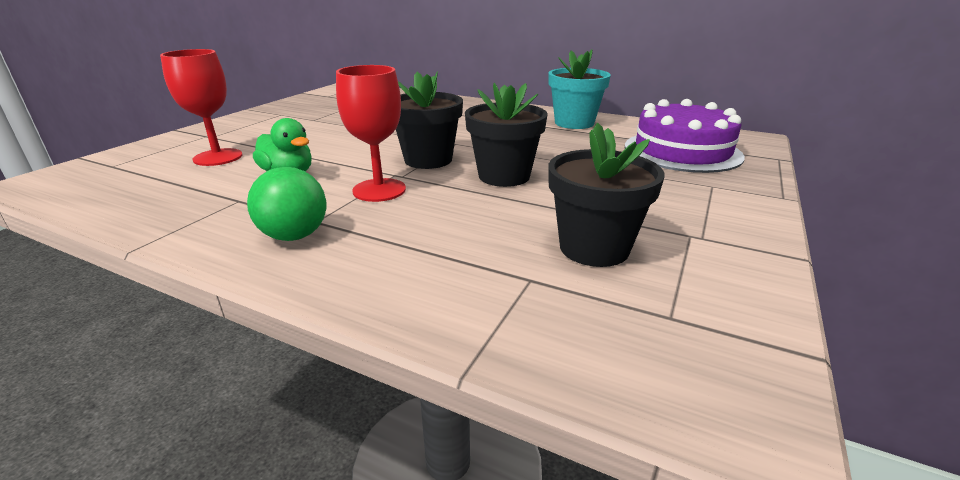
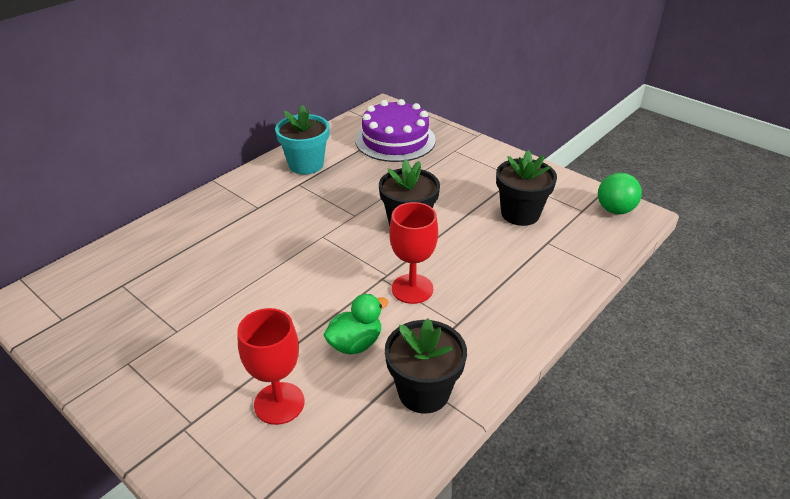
camera: 75 degrees left, 10 degrees up
green ball [247,167,326,241] -> green ball moved to [598,173,642,214]
black flower pot [396,71,463,169] -> black flower pot moved to [385,318,467,414]

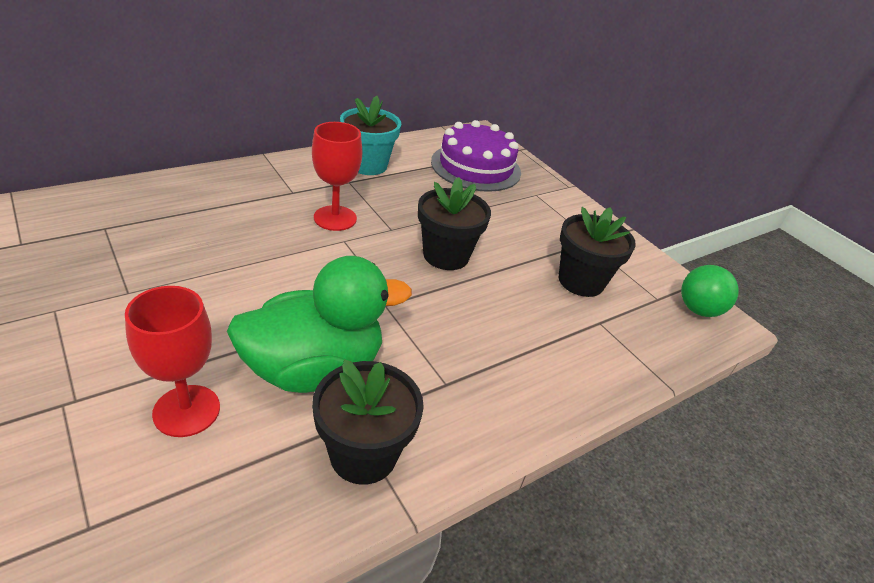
camera: 10 degrees right, 0 degrees up
green duck [324,294,388,355] -> green duck [227,256,412,393], size x1.88
red goblet [389,202,438,304] -> red goblet moved to [312,122,362,231]

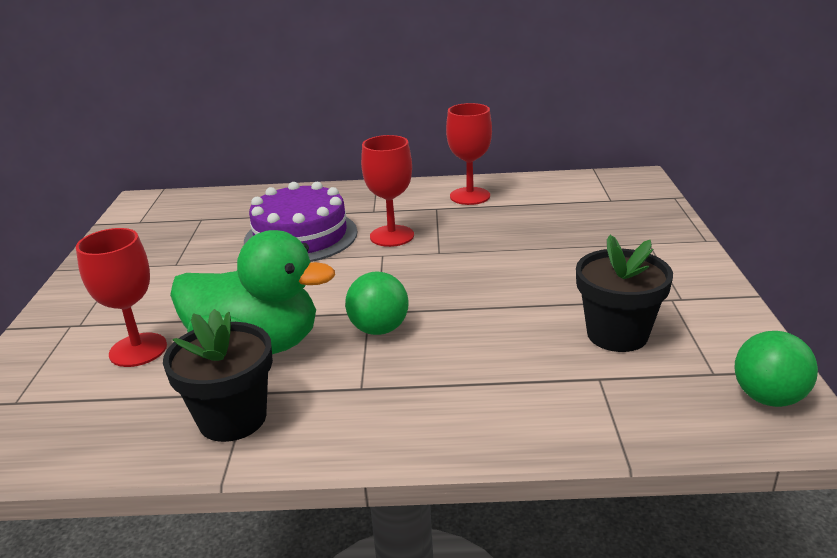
camera: 40 degrees right, 10 degrees down
turquoise flower pot [340,96,401,175] -> red goblet [446,103,492,205]
black flower pot [418,177,491,270] -> none
purple cake [431,120,521,192] -> purple cake moved to [244,182,357,262]
none -> green ball [345,272,409,335]

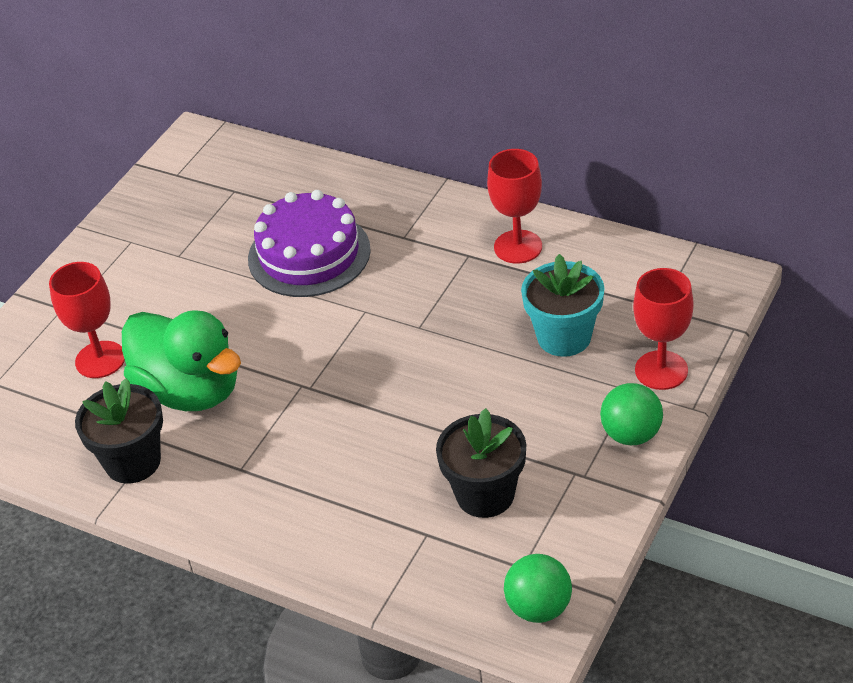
camera: 30 degrees right, 15 degrees up
green ball [345,272,409,335] -> green ball moved to [600,383,663,445]
red goblet [361,135,414,247] -> red goblet moved to [633,268,694,390]
none -> turquoise flower pot [521,254,604,357]

